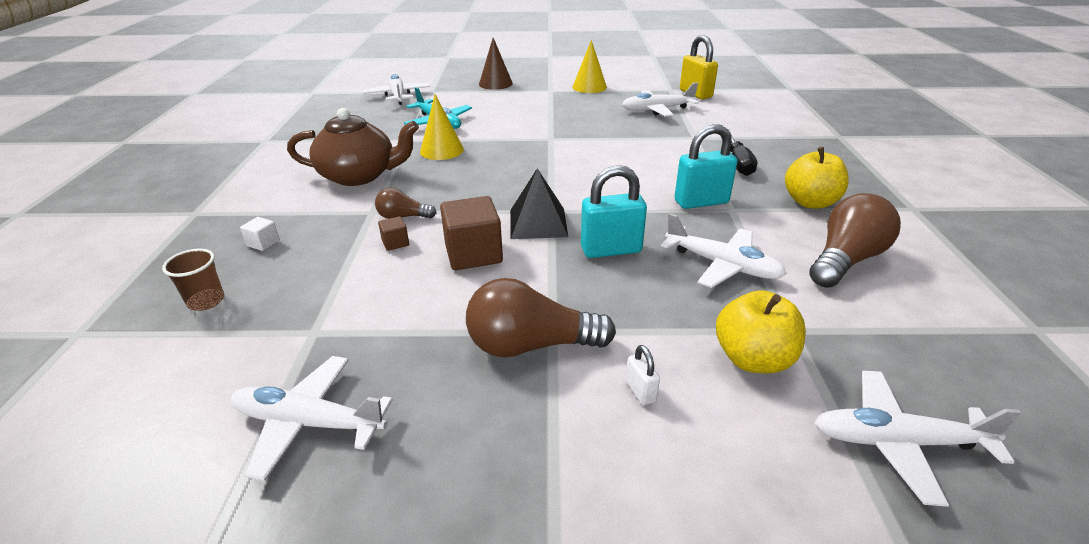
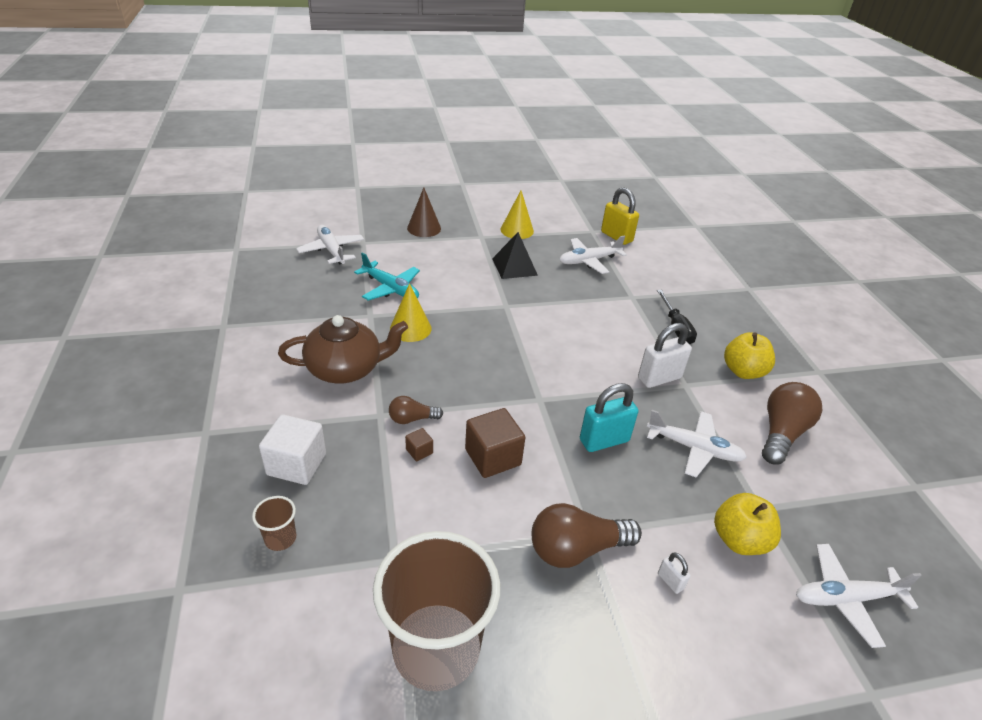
camera: 15 degrees left, 5 degrees up
white plane [231,356,393,481] -> brown cup [373,531,501,691]
white cube [240,217,280,251] -> white cube [259,414,326,485], size x2.13
black pyramid [510,169,568,239] -> black pyramid moved to [492,232,538,279]
turquoise padlock [674,124,738,209] -> white padlock [638,323,692,388]

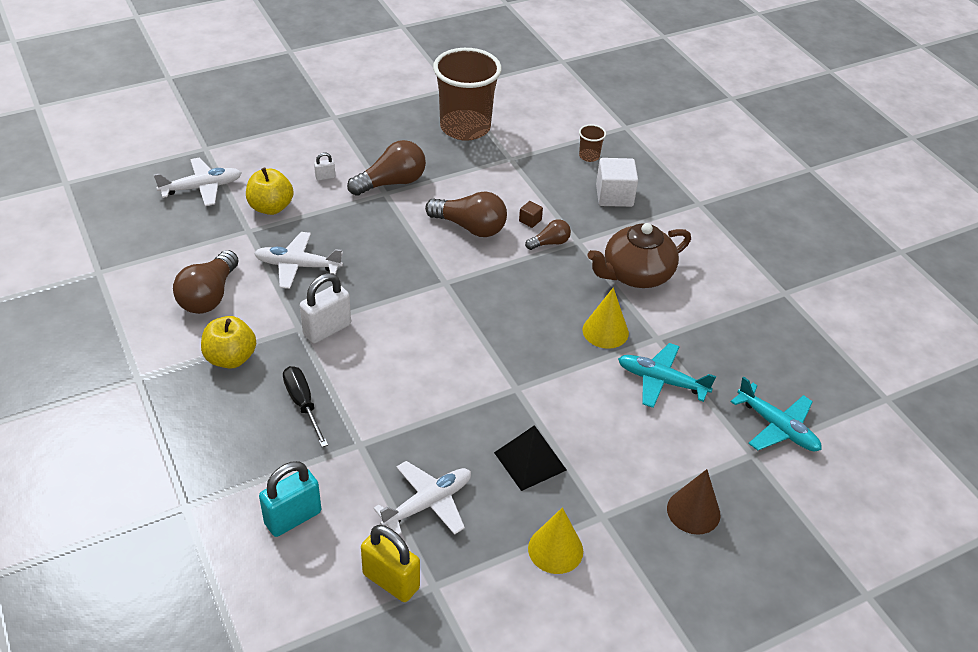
camera: 165 degrees right, 5 degrees up
white plane [296,225,364,264] -> turquoise plane [731,377,822,452]
brown cube [465,408,525,478] -> brown light bulb [425,192,507,237]
turquoise padlock [580,383,638,452] -> turquoise padlock moved to [259,461,321,537]
white padlock [658,553,691,594] -> white padlock turned 60 degrees counterclockwise [314,153,335,181]

